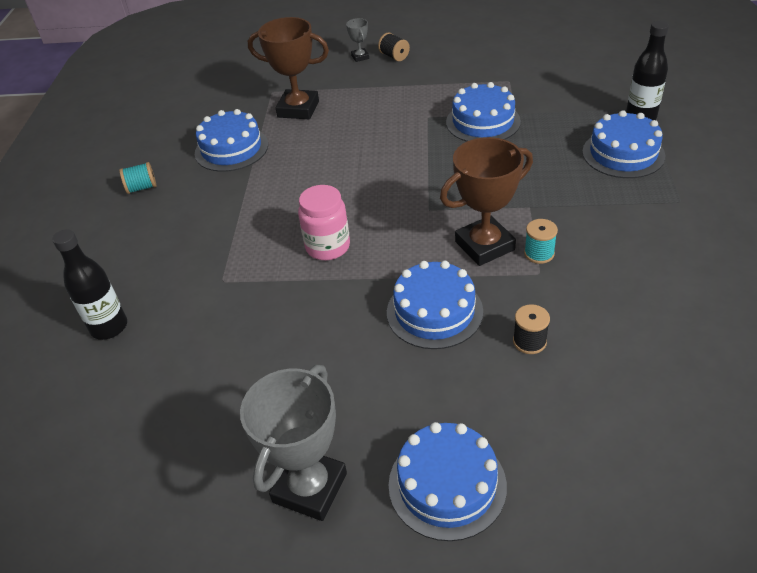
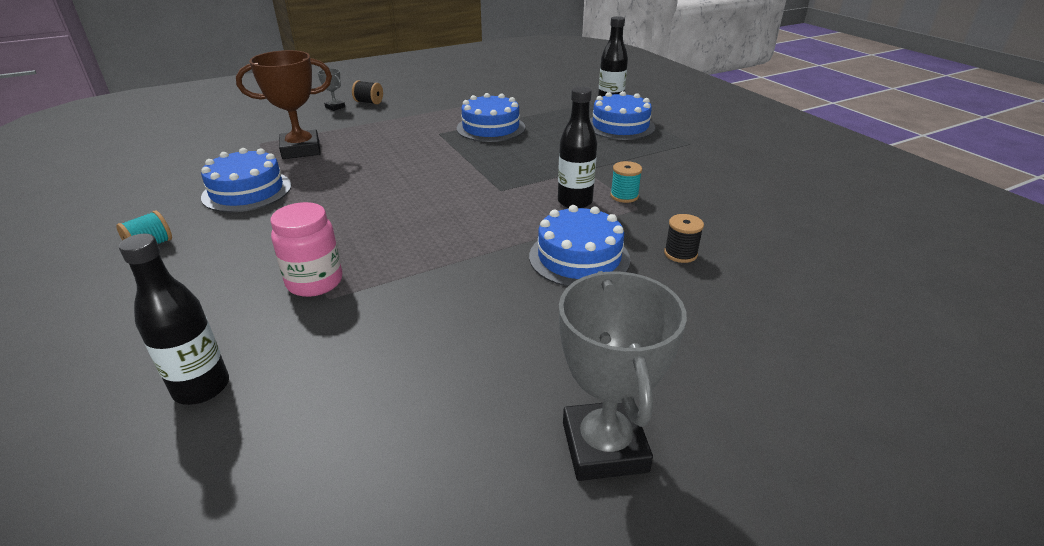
camera: 35 degrees left, 10 degrees down
pink jar [298,185,350,260] -> pink jar moved to [271,202,343,297]
blue cake [389,422,507,541] -> none
brown trophy [440,137,533,266] -> black bottle [558,86,597,208]

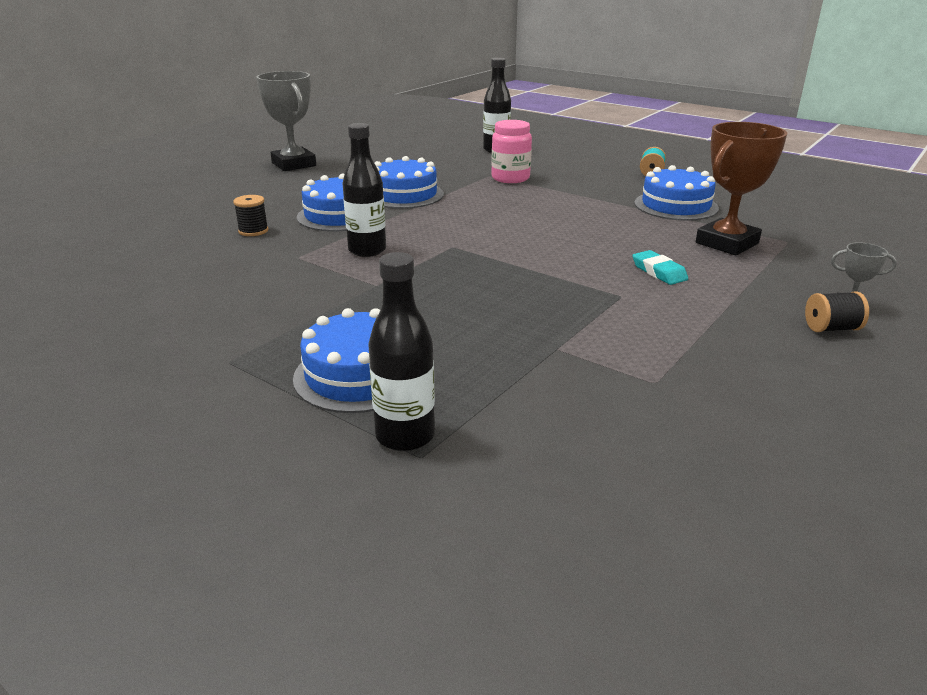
camera: 155 degrees right, 5 degrees down
blue cake [457,93,525,142] -> blue cake moved to [375,156,444,209]
turquoise spool [610,161,642,203] -> none
none -> turquoise eraser [632,250,688,285]

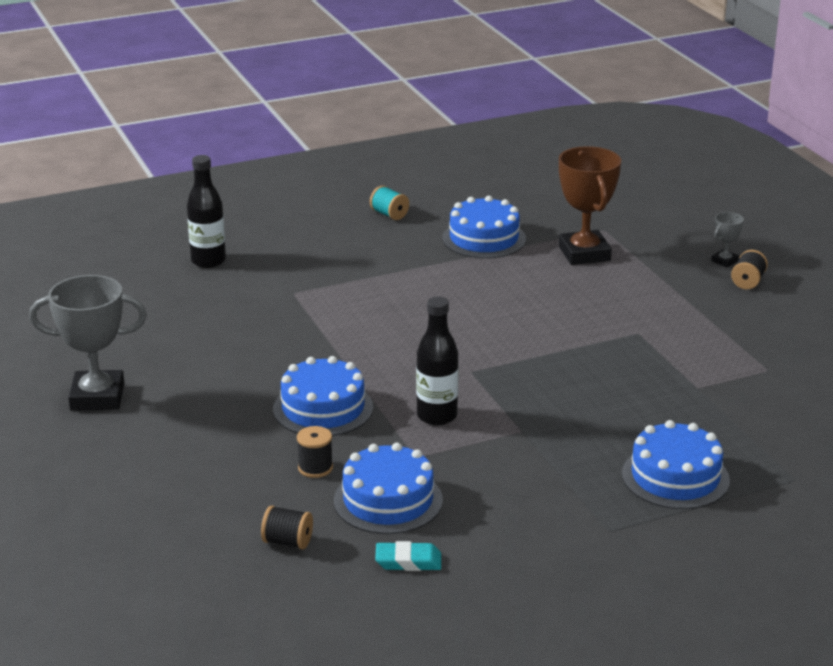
camera: 60 degrees left, 0 degrees up
black bottle [368,252,435,451] -> none
blue cake [375,156,444,209] -> blue cake moved to [334,443,443,534]
pink jar [491,120,532,183] -> none
turquoise eraser [632,250,688,285] -> turquoise eraser moved to [375,541,441,571]
none -> black spool [261,506,313,549]

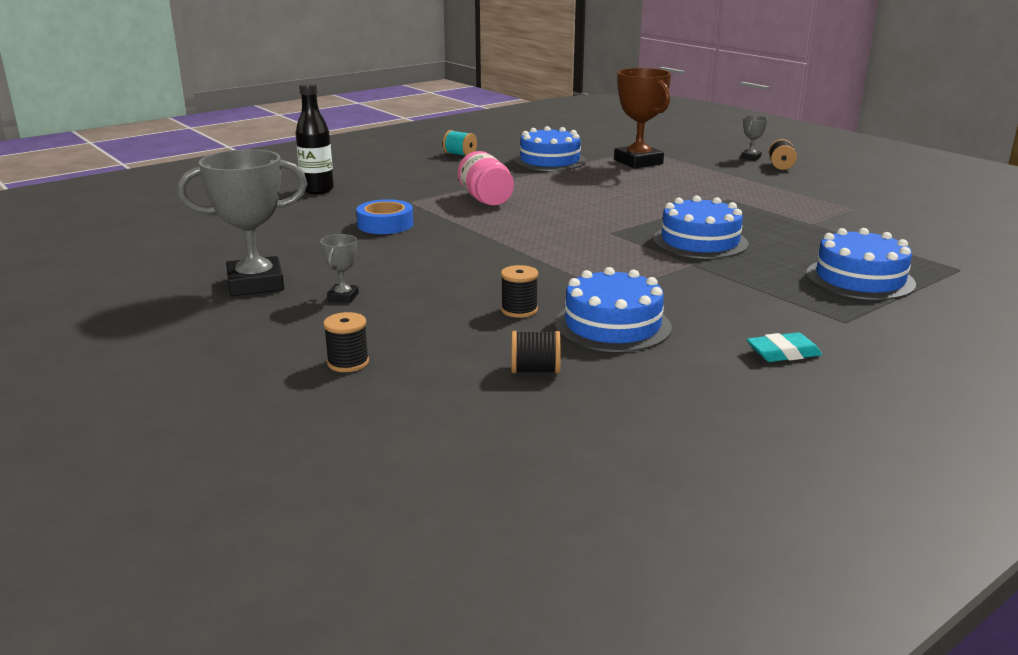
camera: 15 degrees left, 5 degrees down
blue cake [273,356,373,436] -> blue cake moved to [653,196,748,259]
turquoise eraser [375,541,441,571] -> turquoise eraser moved to [747,332,822,362]
black bottle [416,296,459,425] -> none
none -> grey trophy [320,234,359,303]
none -> black spool [323,312,369,372]
none -> blue tape [356,199,413,234]
none -> pink jar [458,151,514,206]

